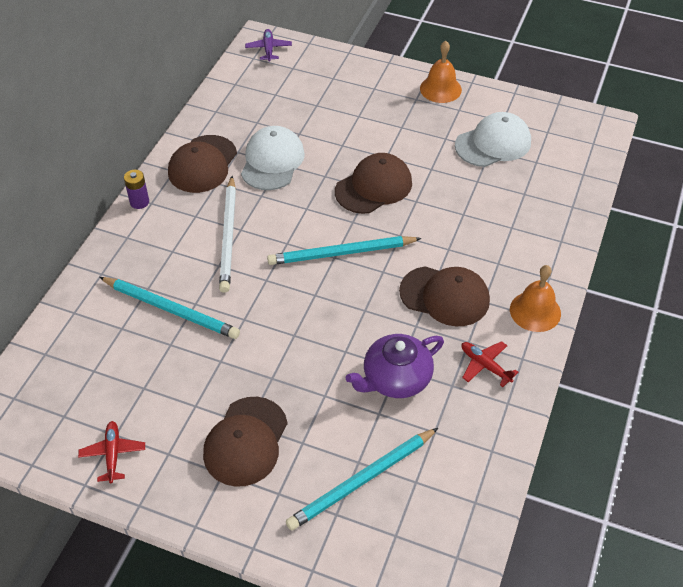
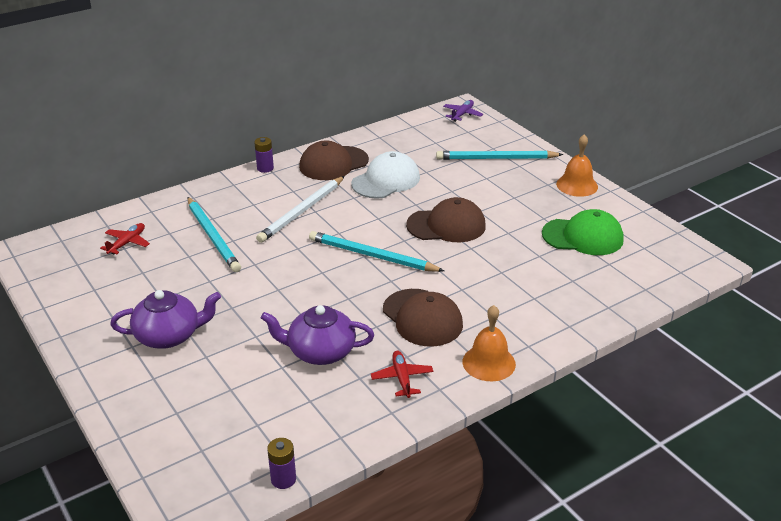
camera: 35 degrees right, 15 degrees down
red plane [78,421,145,483] -> red plane moved to [100,223,150,254]
brown cap [203,397,288,487] -> purple teapot [110,290,221,349]
turquoise pencil [286,428,438,531] -> turquoise pencil moved to [436,151,563,160]
white cap [455,112,531,167] -> green cap [542,209,624,255]
none -> purple battery [267,438,296,489]

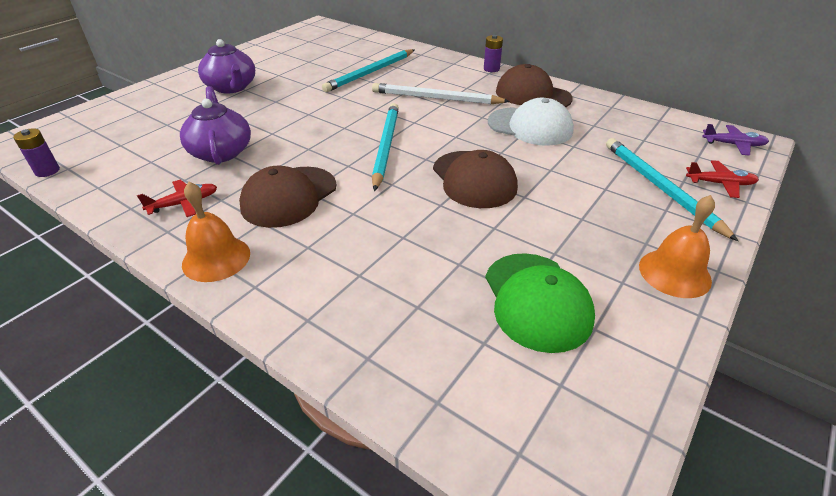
camera: 70 degrees right, 5 degrees up
red plane [100,223,150,254] -> red plane moved to [686,160,759,198]

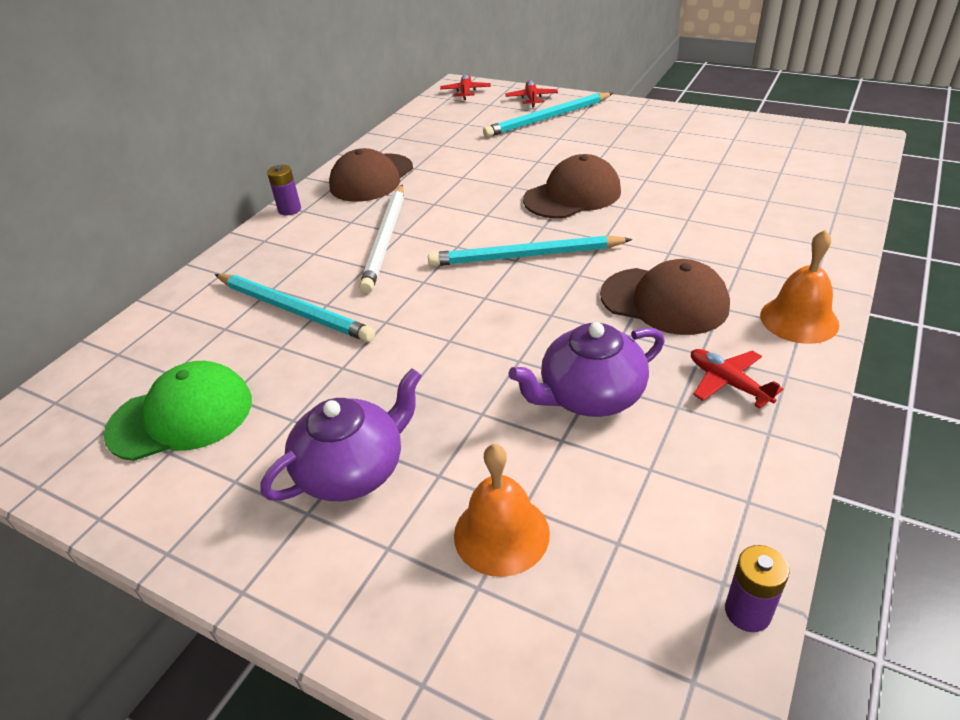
camera: 95 degrees left, 0 degrees up
green cap [485,253,595,353] -> green cap moved to [103,361,252,461]
white cap [488,98,574,146] -> none
orange bell [639,195,715,298] -> orange bell moved to [454,444,550,577]
purple plane [702,124,769,156] -> red plane [440,74,491,100]

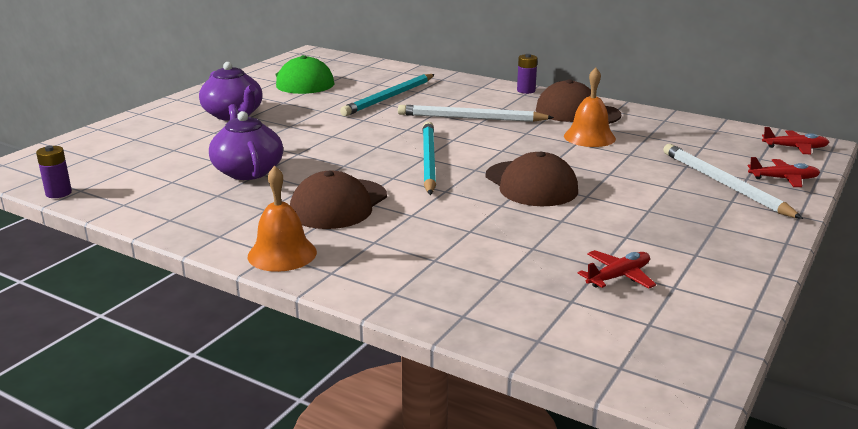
camera: 90 degrees right, 15 degrees down
orange bell [454,444,550,577] -> orange bell moved to [564,68,616,147]
turquoise pencil [483,92,613,137] -> white pencil [663,144,803,219]
red plane [691,349,783,409] -> red plane moved to [578,250,656,289]

